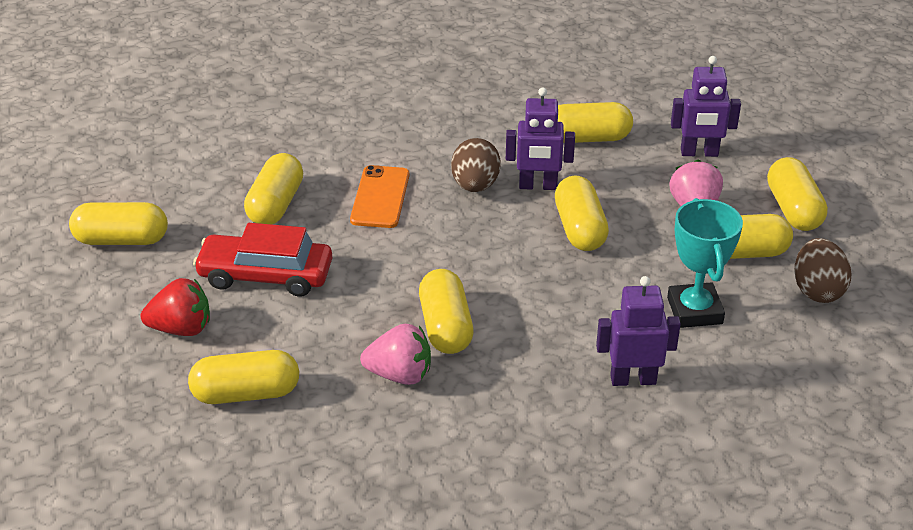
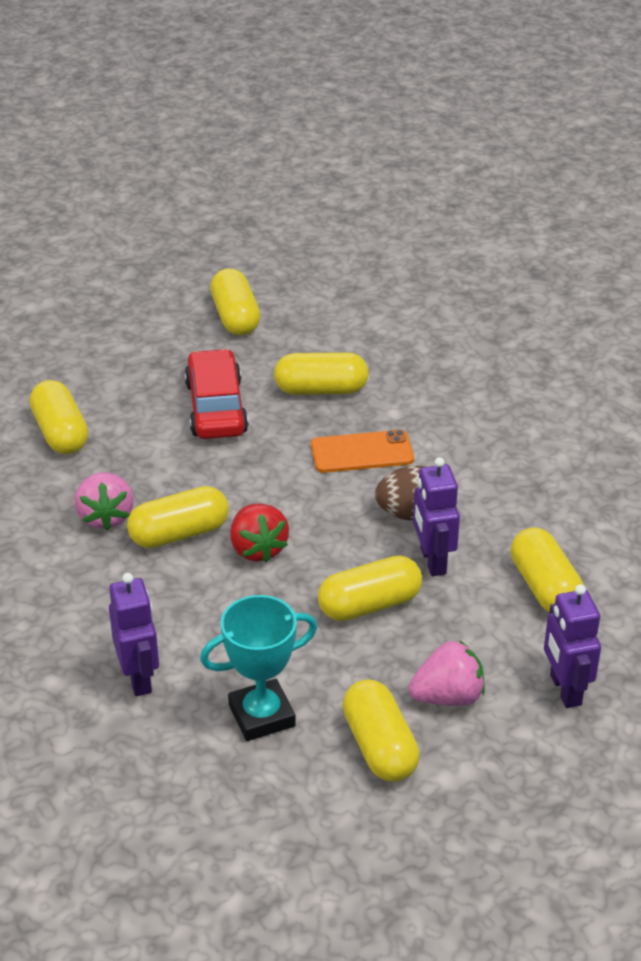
camera: 75 degrees right, 0 degrees up
red strawberry [141,278,210,336] -> red strawberry moved to [230,504,289,563]
yellow capsule [767,157,828,231] -> none
brown egg [794,238,851,303] -> none

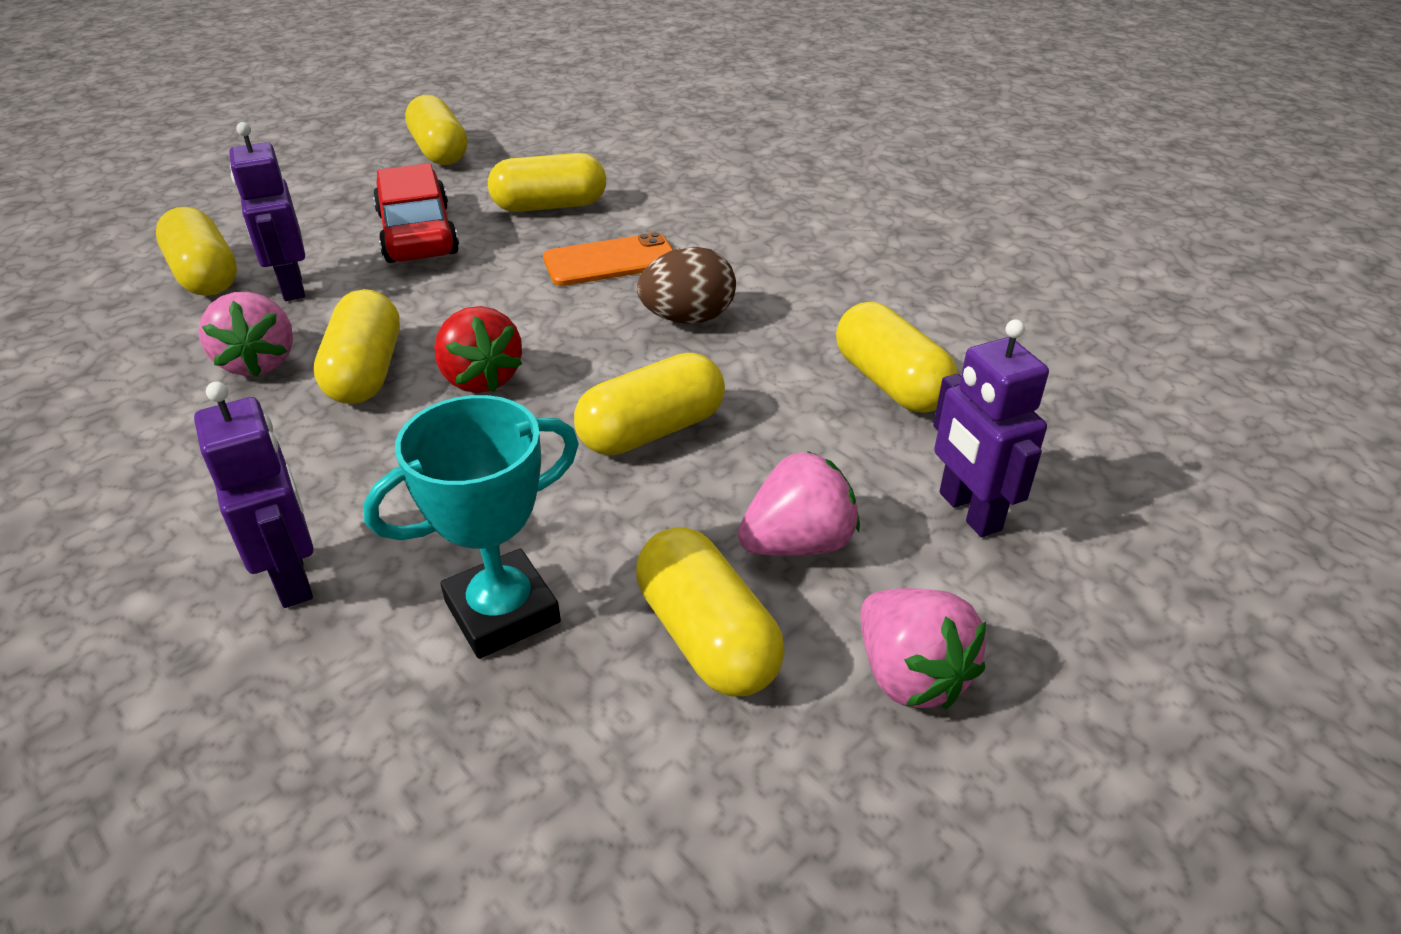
camera: 10 degrees left, 0 degrees up
yellow capsule [127,486,229,548] -> yellow capsule turned 60 degrees counterclockwise [314,289,400,404]
purple robot [413,457,460,576] -> purple robot moved to [229,122,305,301]
none -> pink strawberry [861,588,986,709]

